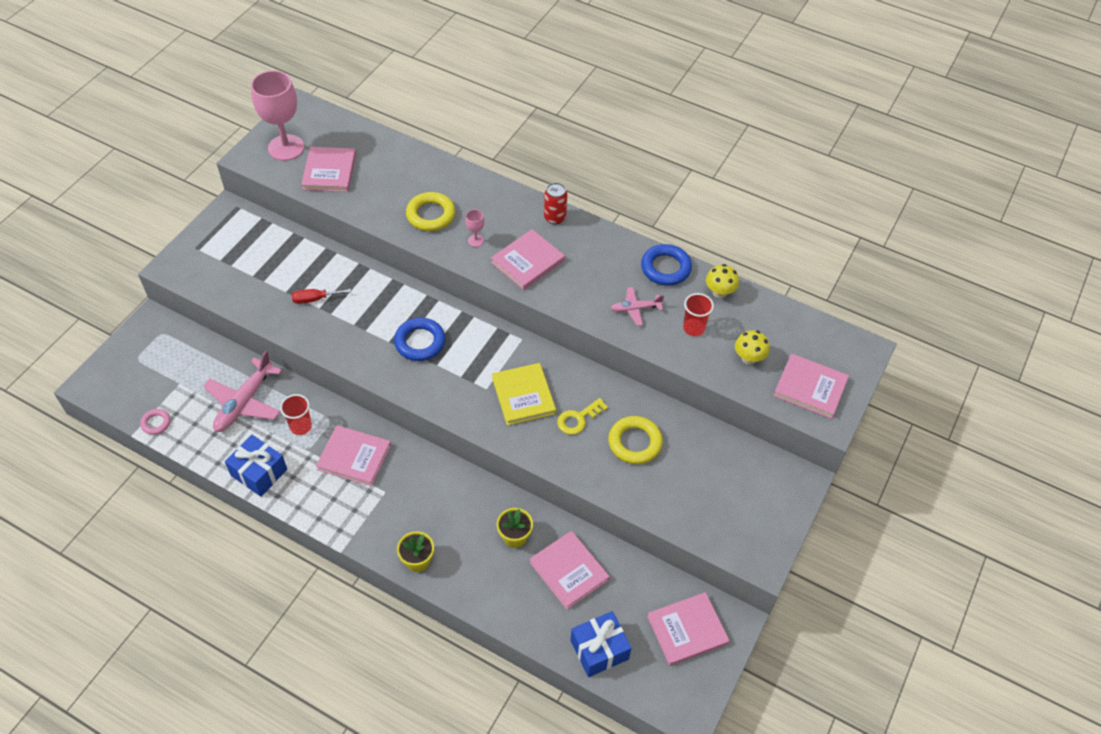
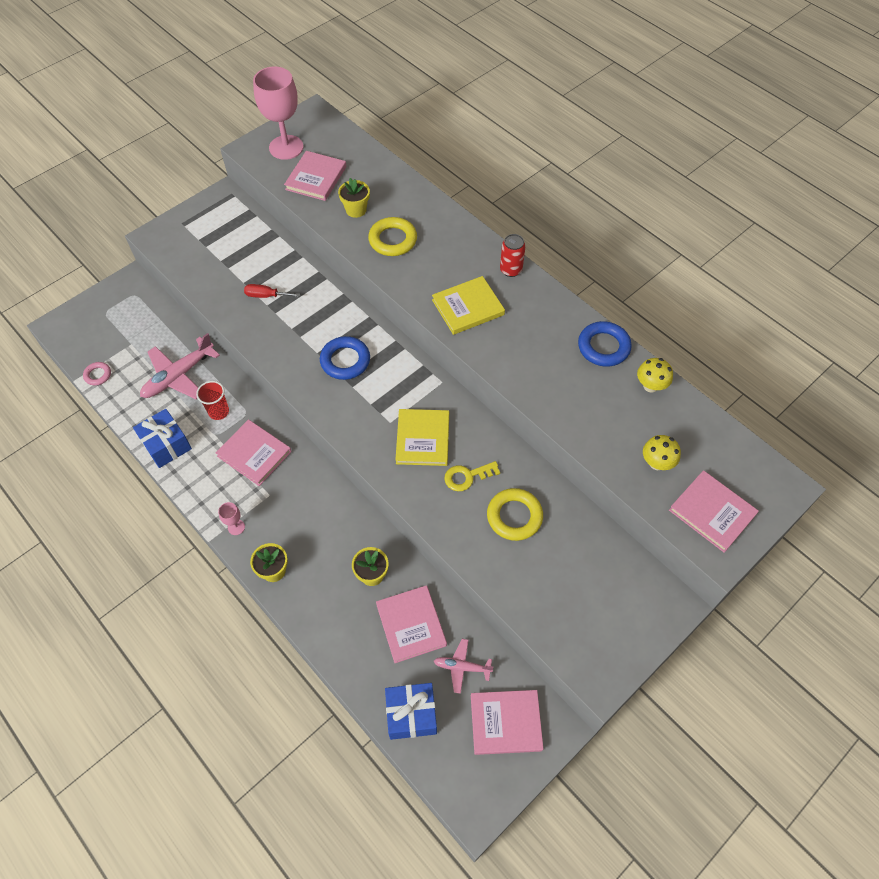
camera: 20 degrees right, 5 degrees up
pink goblet [465,209,484,247] -> pink goblet moved to [218,502,245,535]
pink book [491,229,565,290] -> yellow book [432,276,505,335]
pink plane [611,287,664,326] -> pink plane moved to [434,639,493,694]
red cup [683,293,714,336] -> none
none -> yellow flower pot [338,178,370,218]

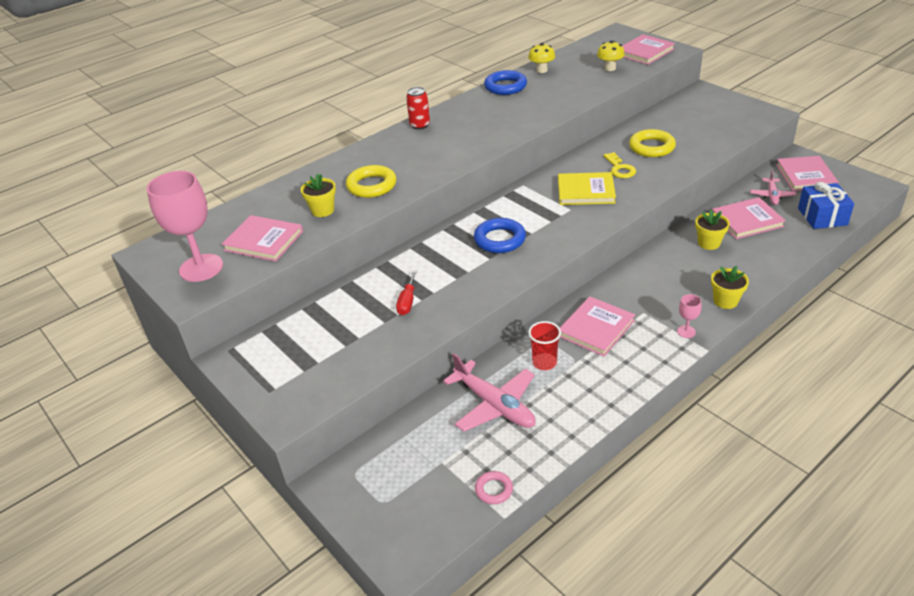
camera: 85 degrees left, 20 degrees down
blue gift [133,409,192,468] -> none
yellow book [432,276,505,335] -> none

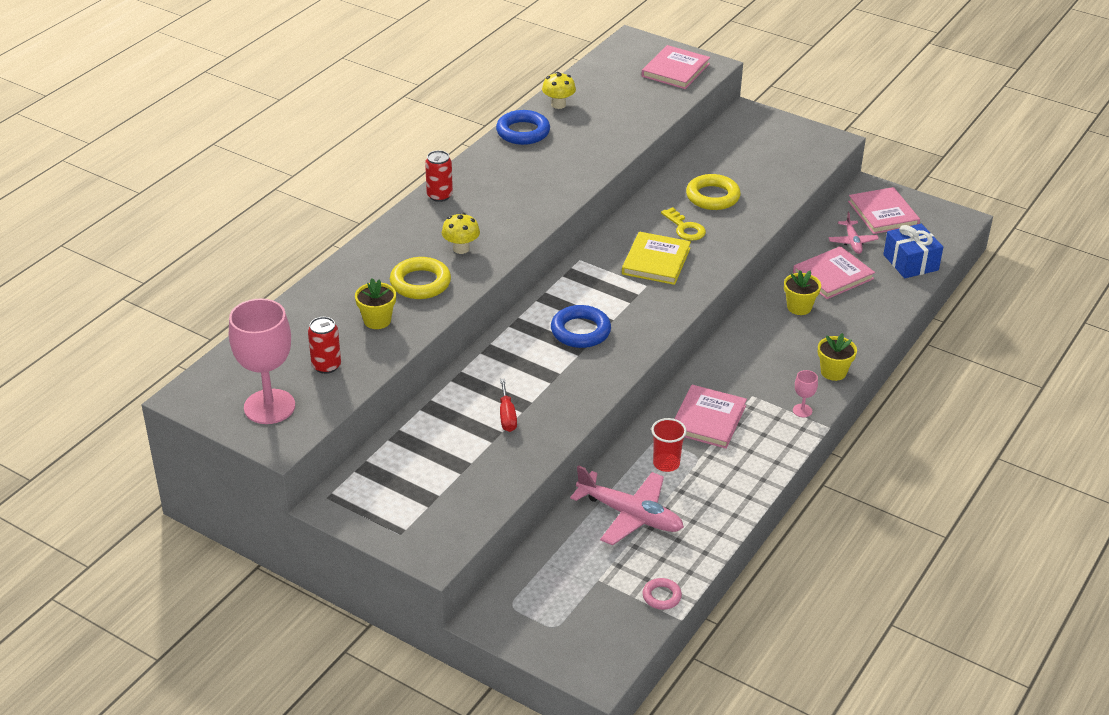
camera: 20 degrees left, 0 degrees up
pink book [222,215,303,262] -> red can [308,317,341,374]
yellow book [558,172,616,205] -> yellow book turned 60 degrees counterclockwise [622,232,691,285]
yellow mushroom [597,40,625,71] -> yellow mushroom moved to [442,213,480,254]

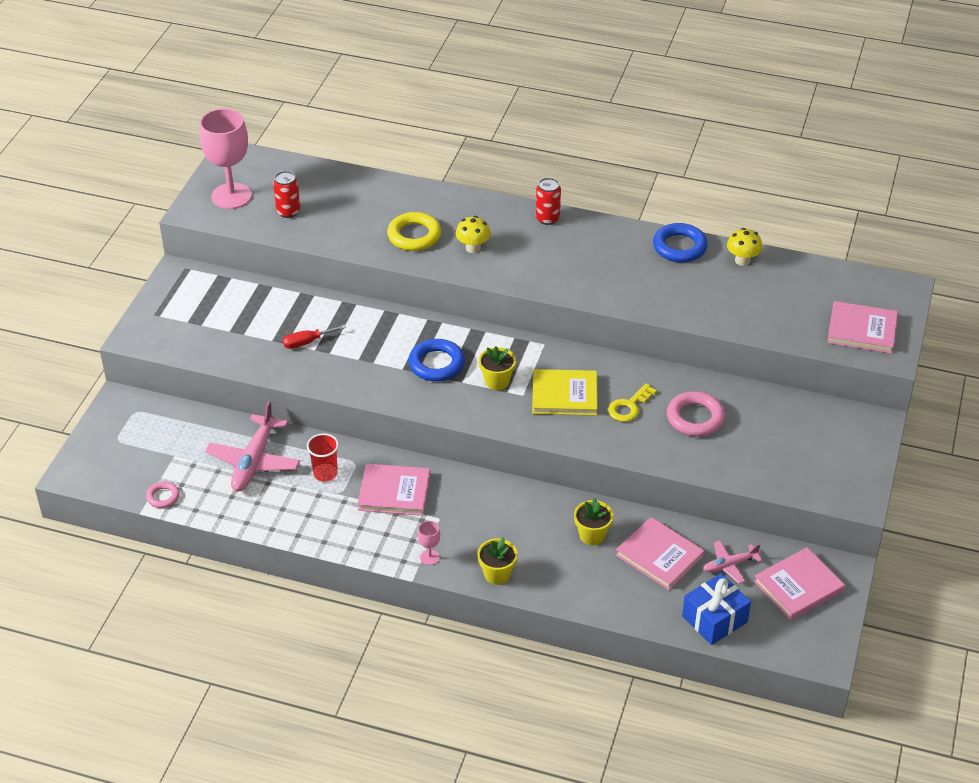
camera: 75 degrees right, 5 degrees up
yellow flower pot [355,278,396,329] -> yellow flower pot moved to [479,346,516,390]
yellow ring [686,174,741,210] -> pink ring [667,391,725,437]

